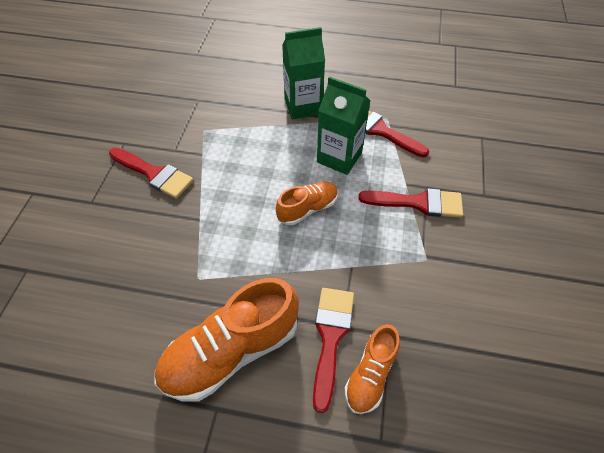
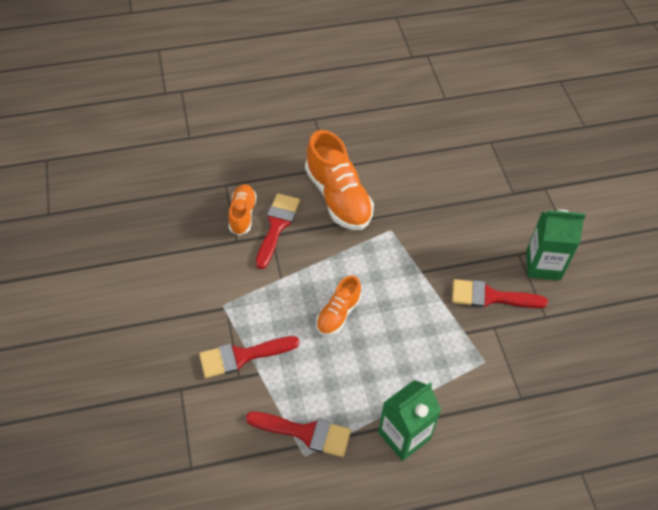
camera: 155 degrees right, 0 degrees up
orange shoe [154,278,299,402] -> orange shoe turned 120 degrees clockwise [305,130,374,230]
red brush [313,288,354,413] -> red brush turned 150 degrees counterclockwise [256,193,300,269]
green carton [317,76,371,175] -> green carton moved to [526,209,586,280]

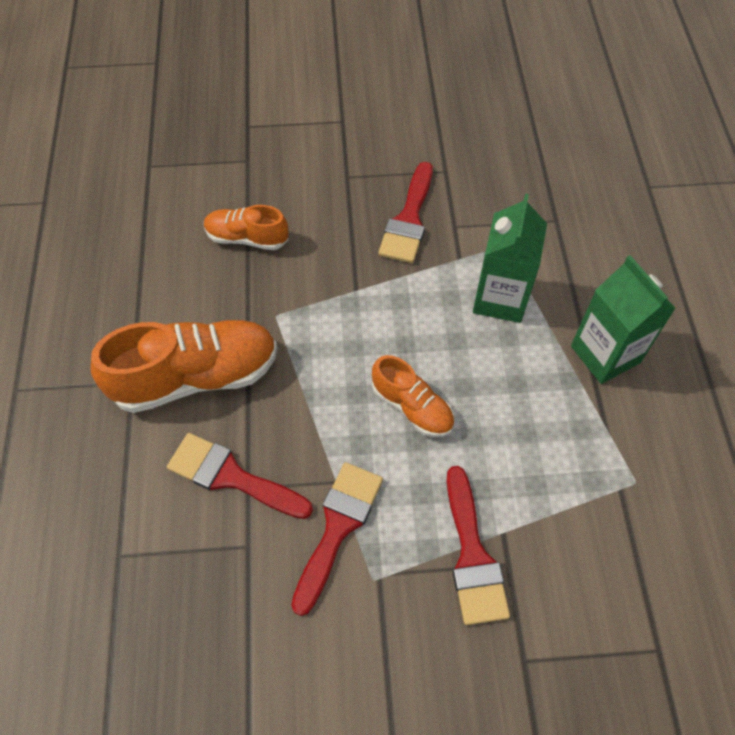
camera: 80 degrees left, 5 degrees up
orange shoe [229,184,257,236] -> orange shoe moved to [204,205,289,250]
red brush [246,412,351,457] -> red brush moved to [291,462,383,616]
green carton [526,209,586,280] -> green carton moved to [473,194,547,323]

